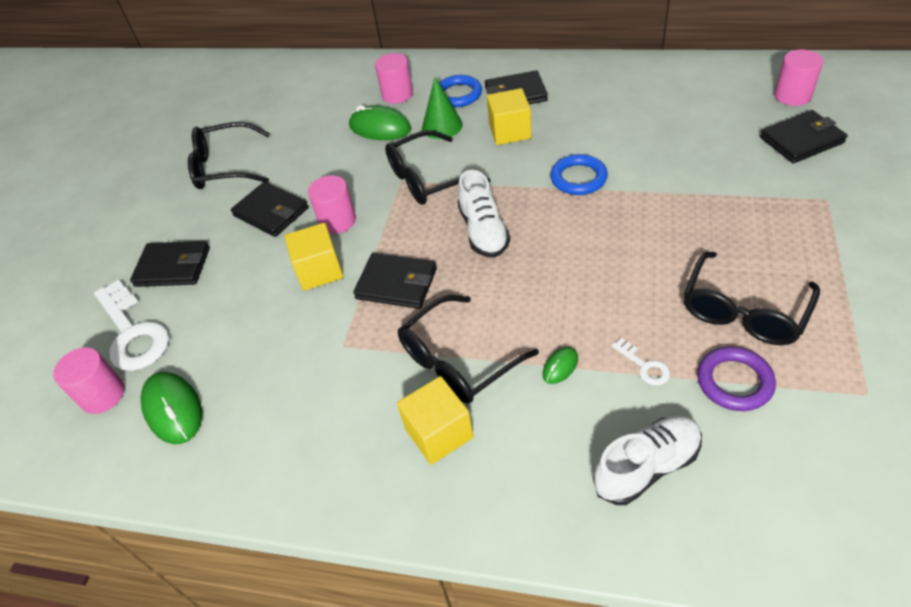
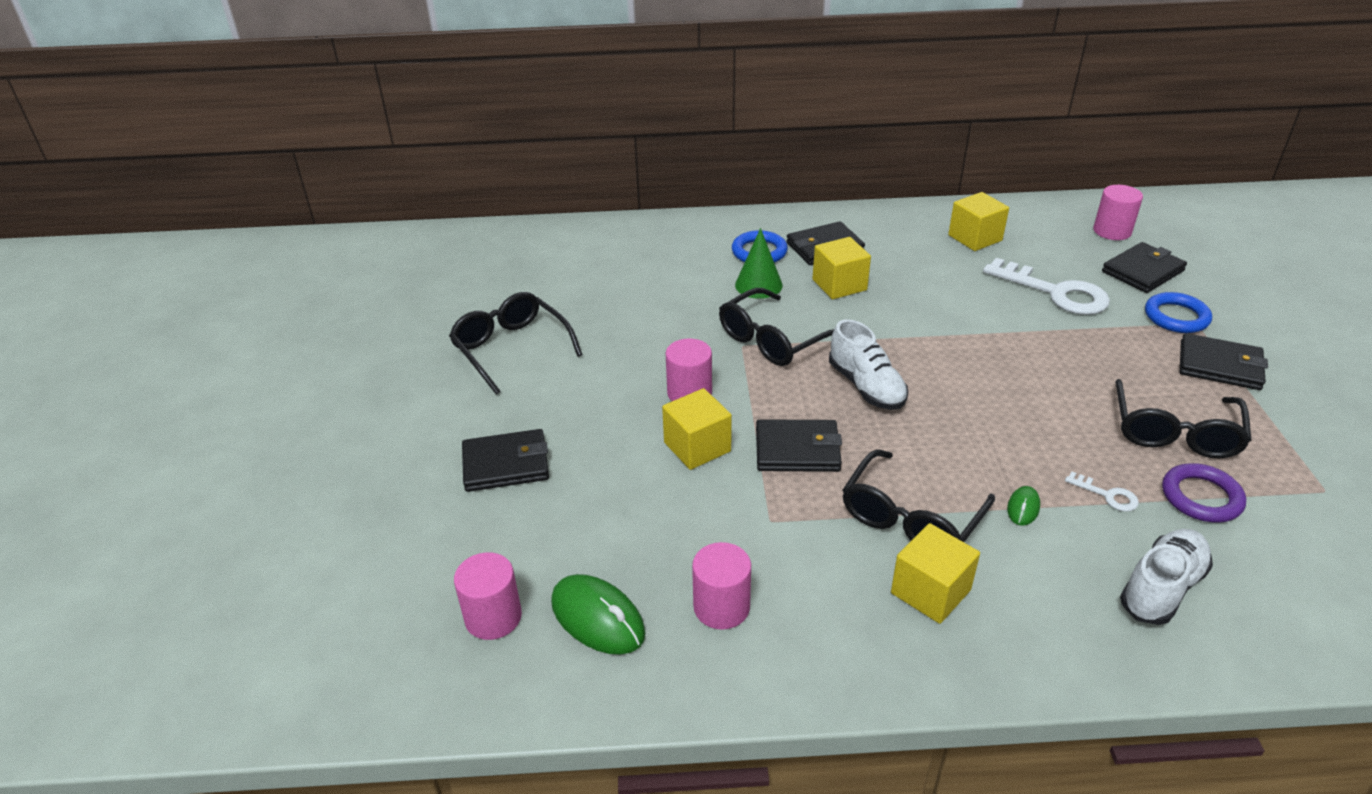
camera: 20 degrees left, 10 degrees down
white key [94,280,169,371] -> white key moved to [983,258,1110,315]
black glasses [188,122,270,189] -> black glasses turned 75 degrees clockwise [449,292,582,395]
black wallet [231,182,309,237] -> black wallet moved to [1180,333,1268,390]
green mouse [349,105,411,140] -> none
pink cylinder [375,53,413,104] -> pink cylinder moved to [692,542,751,630]
blue ring [550,154,608,195] -> blue ring moved to [1145,292,1212,333]
none -> yellow cube [948,192,1009,251]

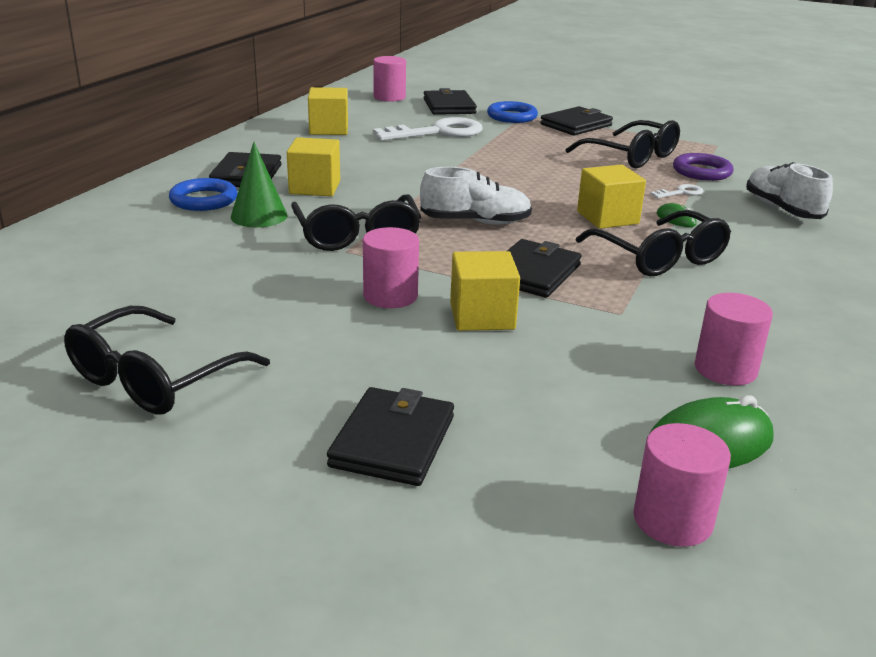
camera: 65 degrees left, 10 degrees down
black glasses [449,292,582,395] -> black glasses turned 45 degrees counterclockwise [64,306,270,415]
yellow cube [891,523,980,624] -> yellow cube moved to [577,165,646,229]

